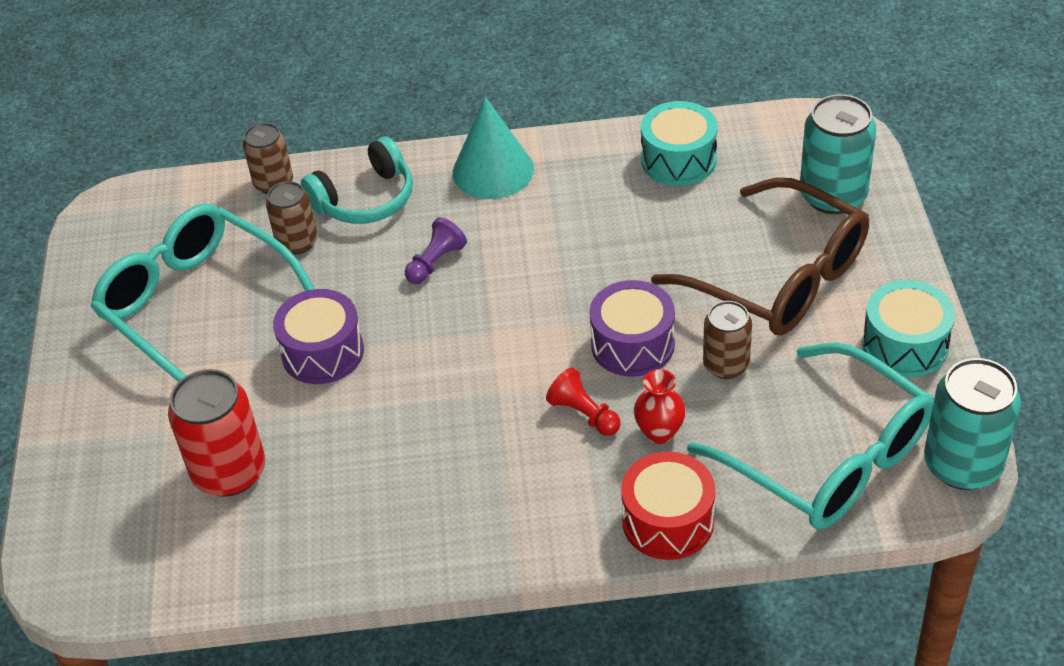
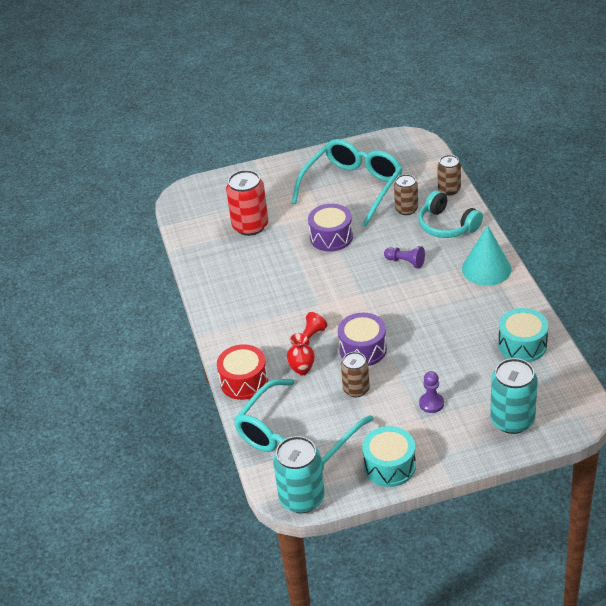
camera: 80 degrees right, 5 degrees down
brown glasses [651,177,869,335] -> purple pawn [419,371,444,413]

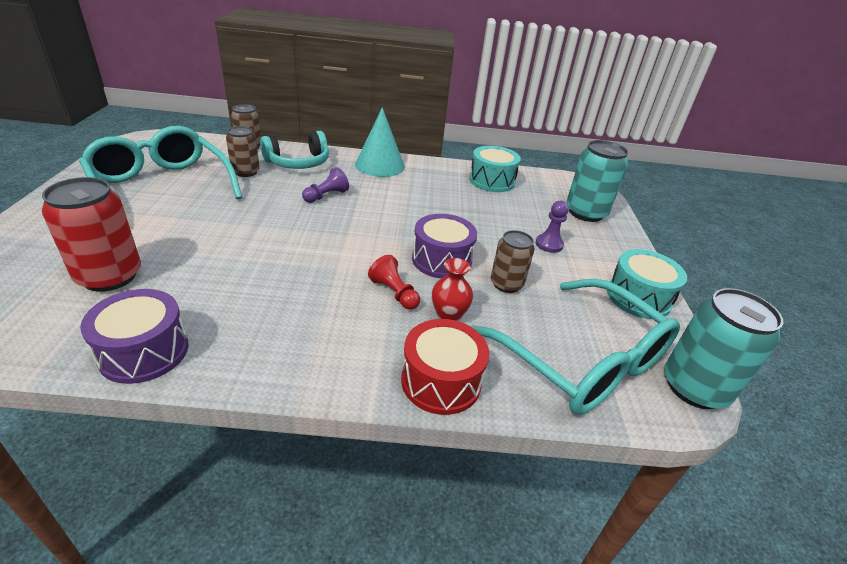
camera: 80 degrees left, 5 degrees down
purple drum [308,204,353,252] -> purple drum moved to [80,289,188,384]

